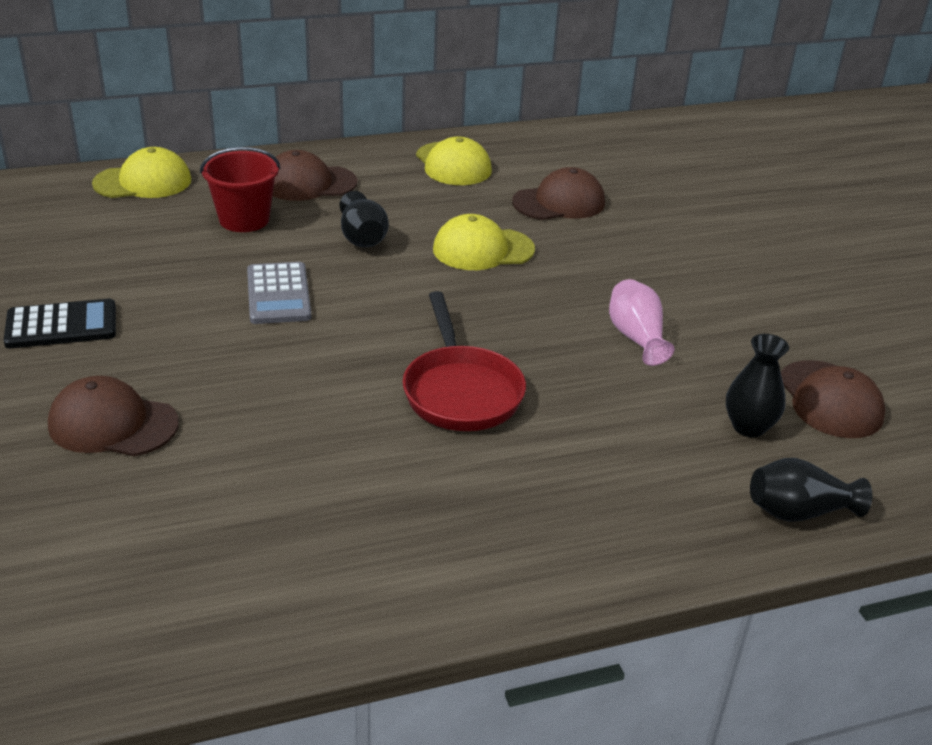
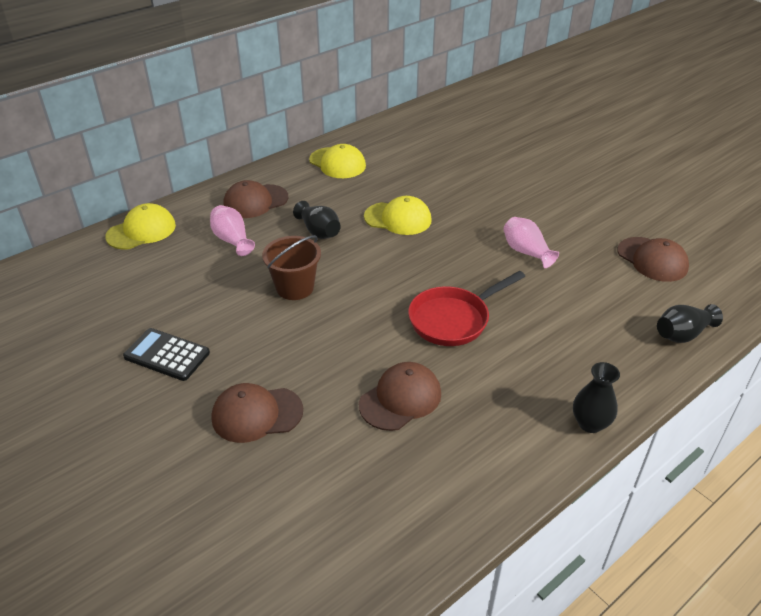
camera: 20 degrees left, 5 degrees up
black calculator [4,299,116,348] -> black calculator turned 120 degrees counterclockwise [123,328,210,381]
red bucket [200,147,281,232] -> pink vase [210,205,255,256]
grey calculator [247,262,311,324] -> brown bucket [262,235,321,300]
red pan [403,291,526,431] -> red pan turned 90 degrees clockwise [408,271,525,346]
yellow cap [433,214,535,270] -> yellow cap turned 135 degrees counterclockwise [364,196,432,235]
brown cap [512,167,605,220] -> brown cap moved to [359,362,441,431]
black vase [726,334,789,437] -> black vase moved to [573,362,620,433]

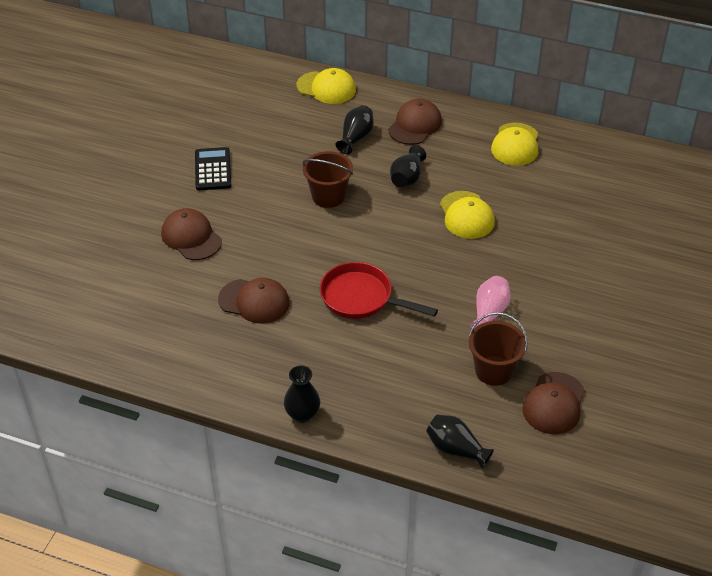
camera: 60 degrees right, 5 degrees up
pink vase [210,205,255,256] -> black vase [336,105,374,154]
brown cap [223,180,288,218] -> brown cap turned 90 degrees clockwise [388,99,442,145]
none -> brown bucket [469,312,528,386]

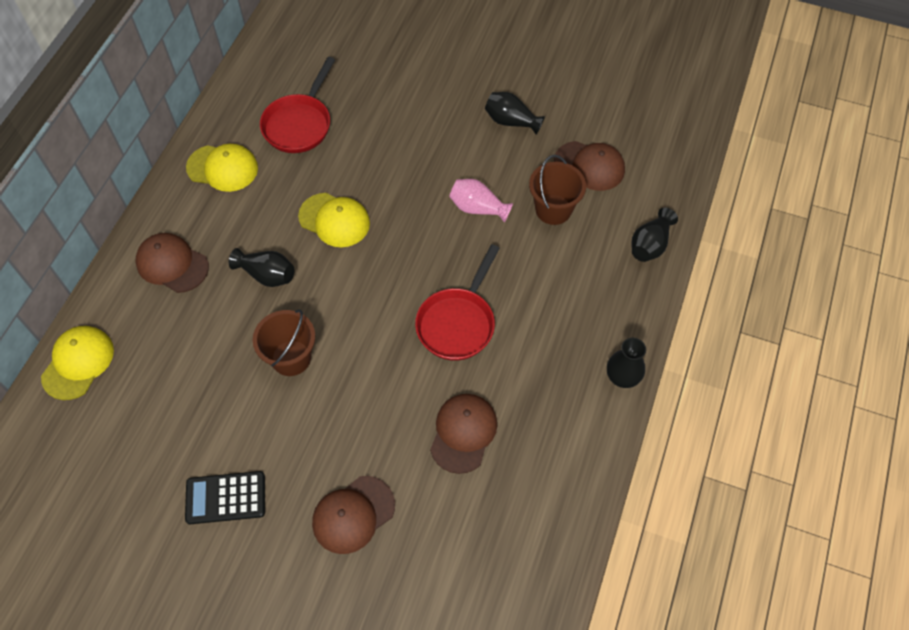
camera: 90 degrees left, 15 degrees up
black vase [336,105,374,154] -> black vase moved to [485,92,545,135]
yellow cap [440,191,495,239] -> yellow cap turned 45 degrees clockwise [298,193,370,247]
none -> red pan [260,57,335,153]

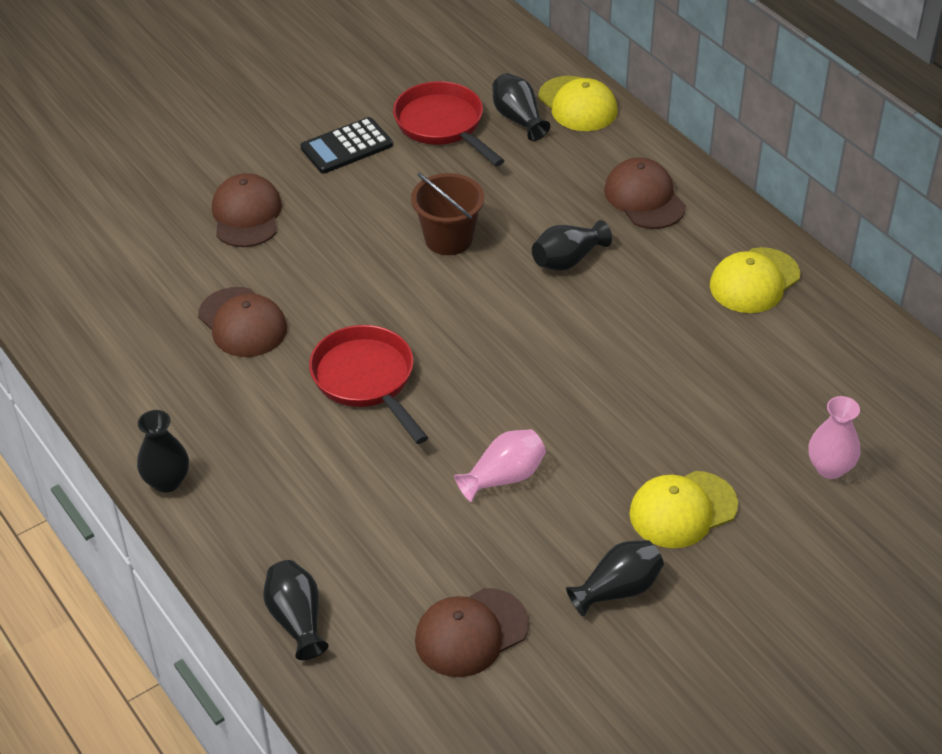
camera: 125 degrees right, 15 degrees down
brown cap [135,233,209,293] -> brown cap turned 90 degrees counterclockwise [604,158,686,229]
black calculator [185,471,265,524] -> black calculator turned 150 degrees counterclockwise [301,117,393,173]
red pan [260,57,335,153] -> red pan moved to [393,81,505,166]
yellow cap [298,193,370,247] -> yellow cap moved to [629,471,738,548]
brown bucket [529,155,586,225] -> none
none -> black vase [492,73,550,141]
none -> pink vase [808,396,861,479]

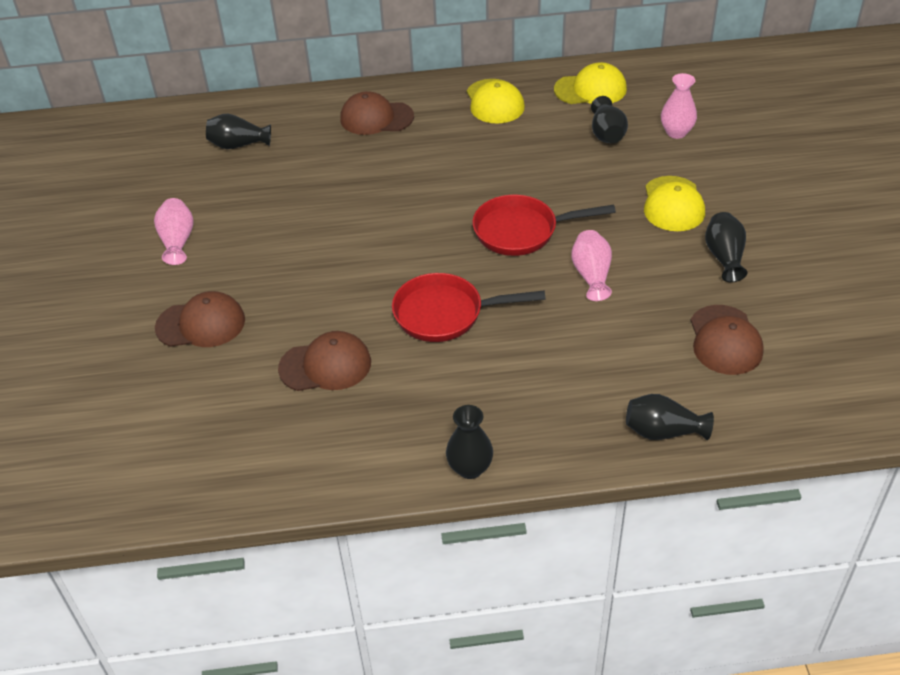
camera: 60 degrees left, 0 degrees up
brown cap [212,173,282,247] -> brown cap turned 150 degrees clockwise [155,291,245,347]
black calculator [301,117,393,173] -> pink vase [154,198,194,265]
red pan [393,81,505,166] -> red pan moved to [473,195,616,256]
brown bucket [411,173,484,255] -> none
black vase [532,220,612,271] -> black vase moved to [591,96,628,143]
yellow cap [539,76,617,131] -> yellow cap moved to [554,62,627,104]

